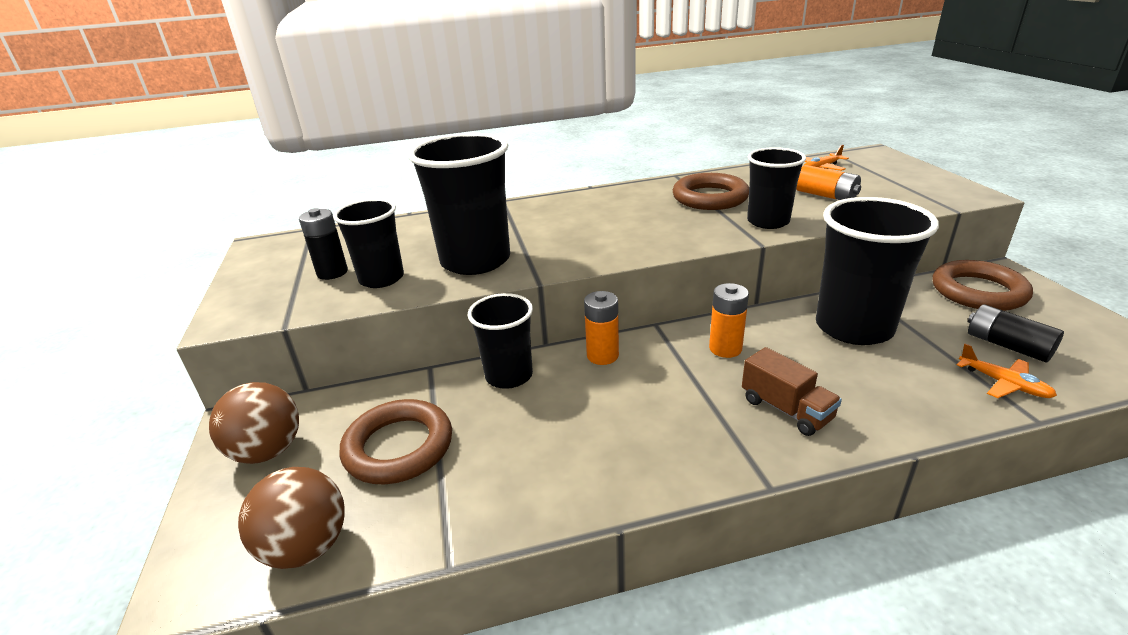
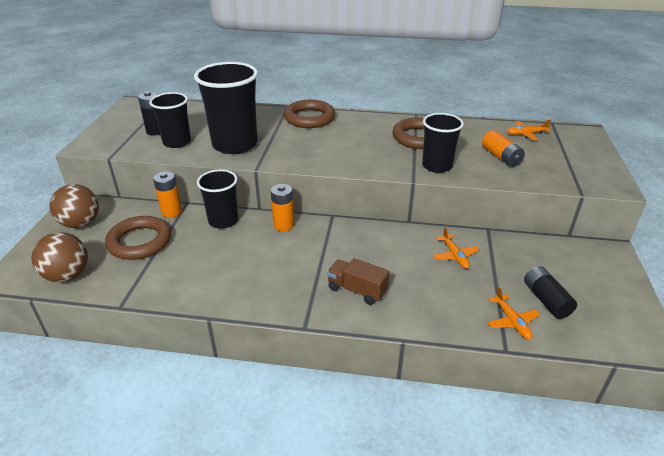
camera: 20 degrees right, 5 degrees up
orange battery [709,283,749,358] -> orange battery moved to [153,171,182,218]
brown truck [742,347,842,436] -> brown truck turned 135 degrees clockwise [327,258,390,305]
black cup [816,197,939,345] -> orange plane [433,227,479,269]
brown ring [932,260,1033,311] -> brown ring moved to [284,100,335,128]

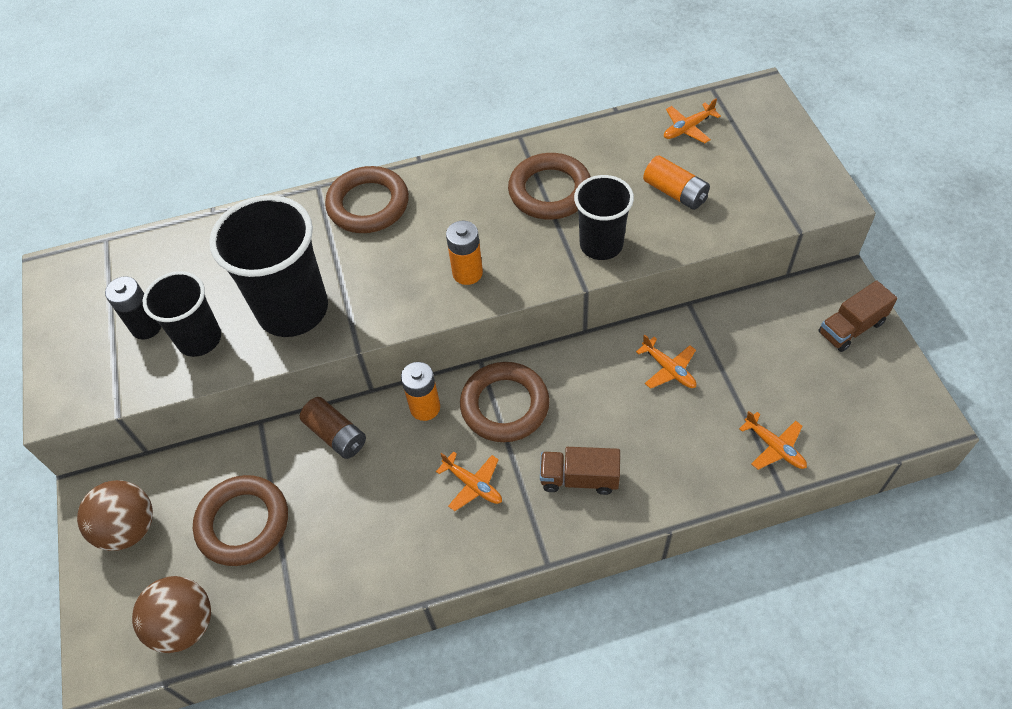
camera: 20 degrees left, 20 degrees up
orange battery [153,171,182,218] -> orange battery moved to [446,221,483,285]
black cup [197,169,238,229] -> brown battery [300,397,366,459]
black battery [524,266,577,319] -> none
none -> orange plane [436,451,502,511]
none -> brown ring [460,362,550,442]
none -> brown truck [818,280,897,352]

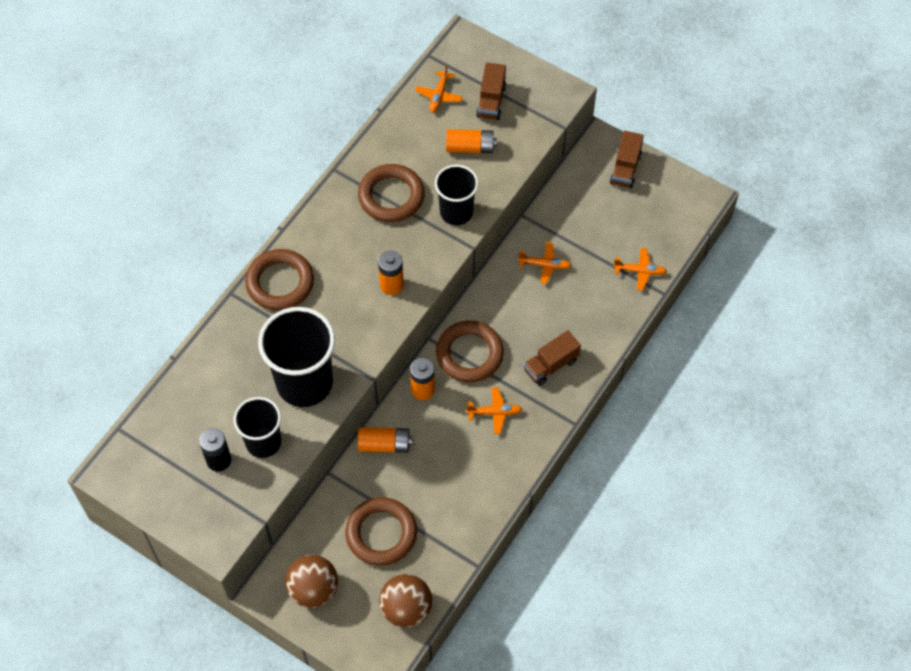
camera: 45 degrees left, 5 degrees up
brown battery [300,397,366,459] -> orange battery [358,427,412,453]
none -> brown truck [476,63,506,120]

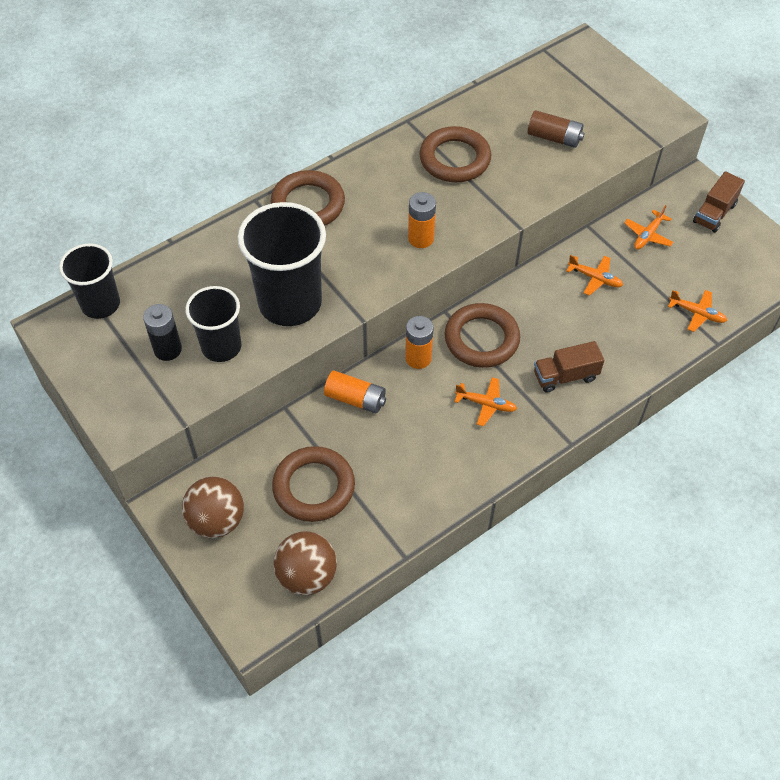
camera: 20 degrees right, 5 degrees down
orange plane [415,65,463,113] -> orange plane moved to [624,205,674,250]
black cup [435,165,478,225] -> black cup moved to [59,244,120,319]
orange battery [446,129,497,153] -> brown battery [527,110,585,148]
brown truck [476,63,506,120] -> none

